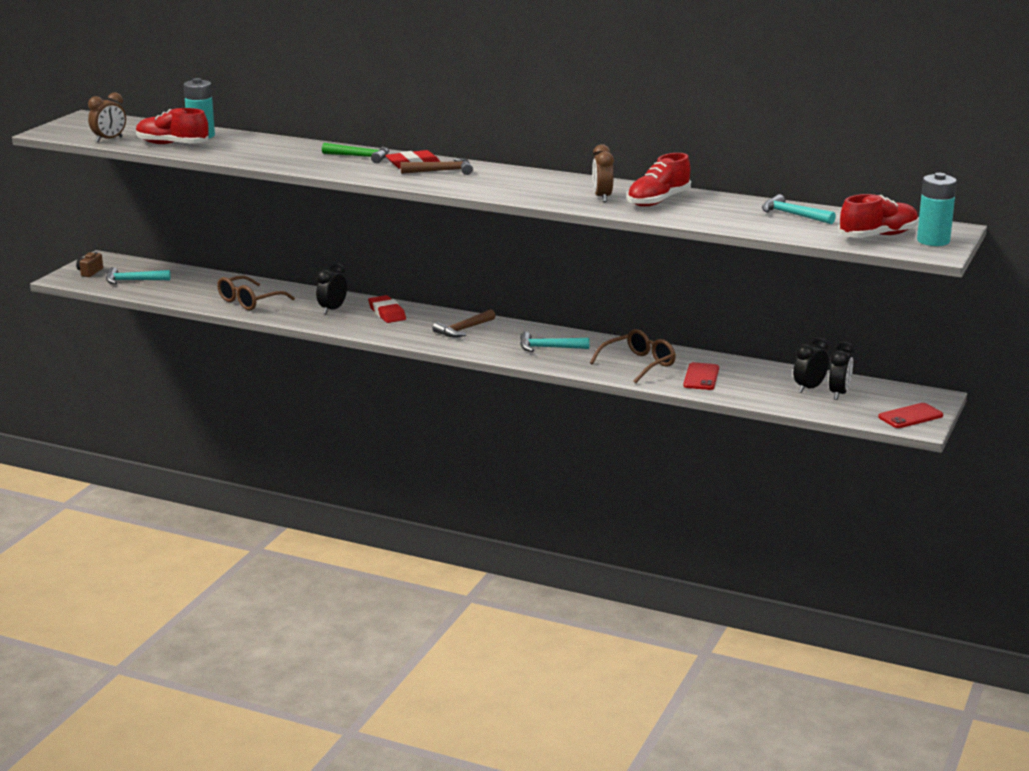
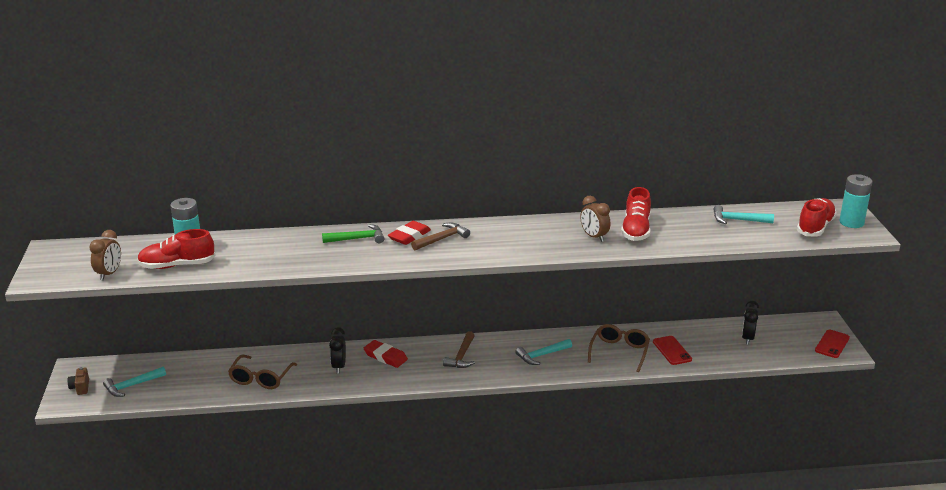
camera: 30 degrees left, 5 degrees up
black clock [829,342,854,400] -> none

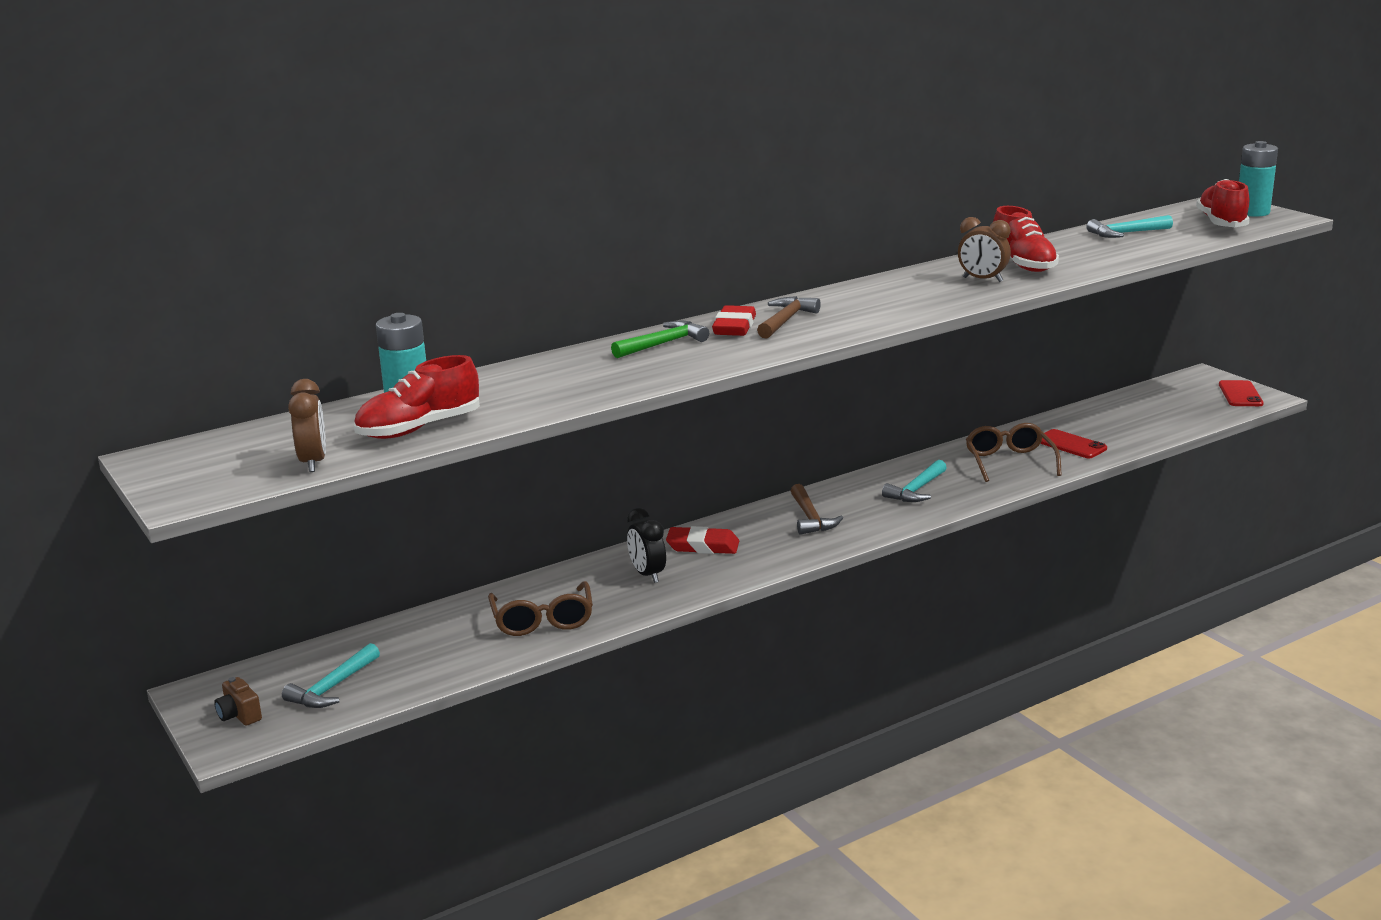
camera: 25 degrees left, 5 degrees down
black clock [742,301,759,345] -> none

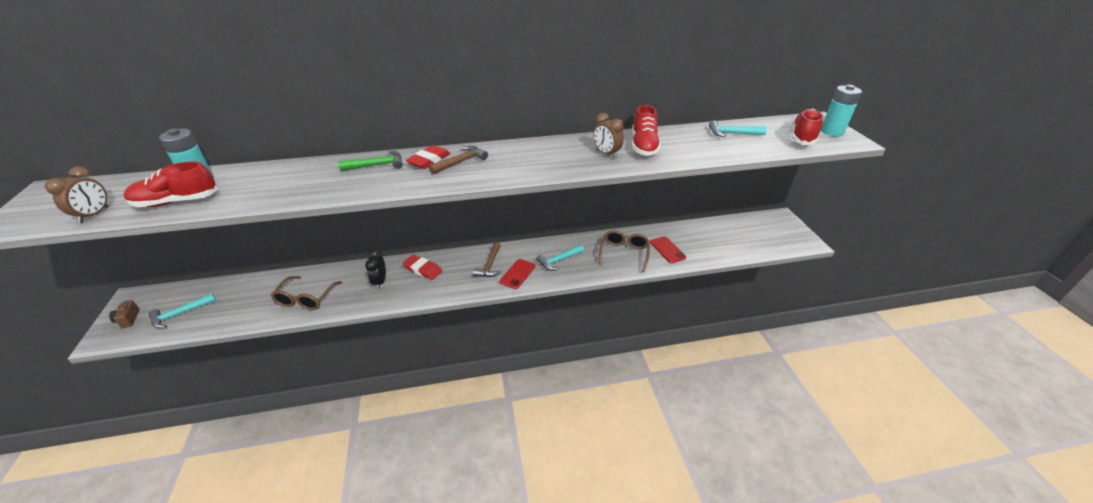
camera: 20 degrees right, 15 degrees up
red phone [1219,380,1264,406] -> red phone moved to [499,259,535,289]

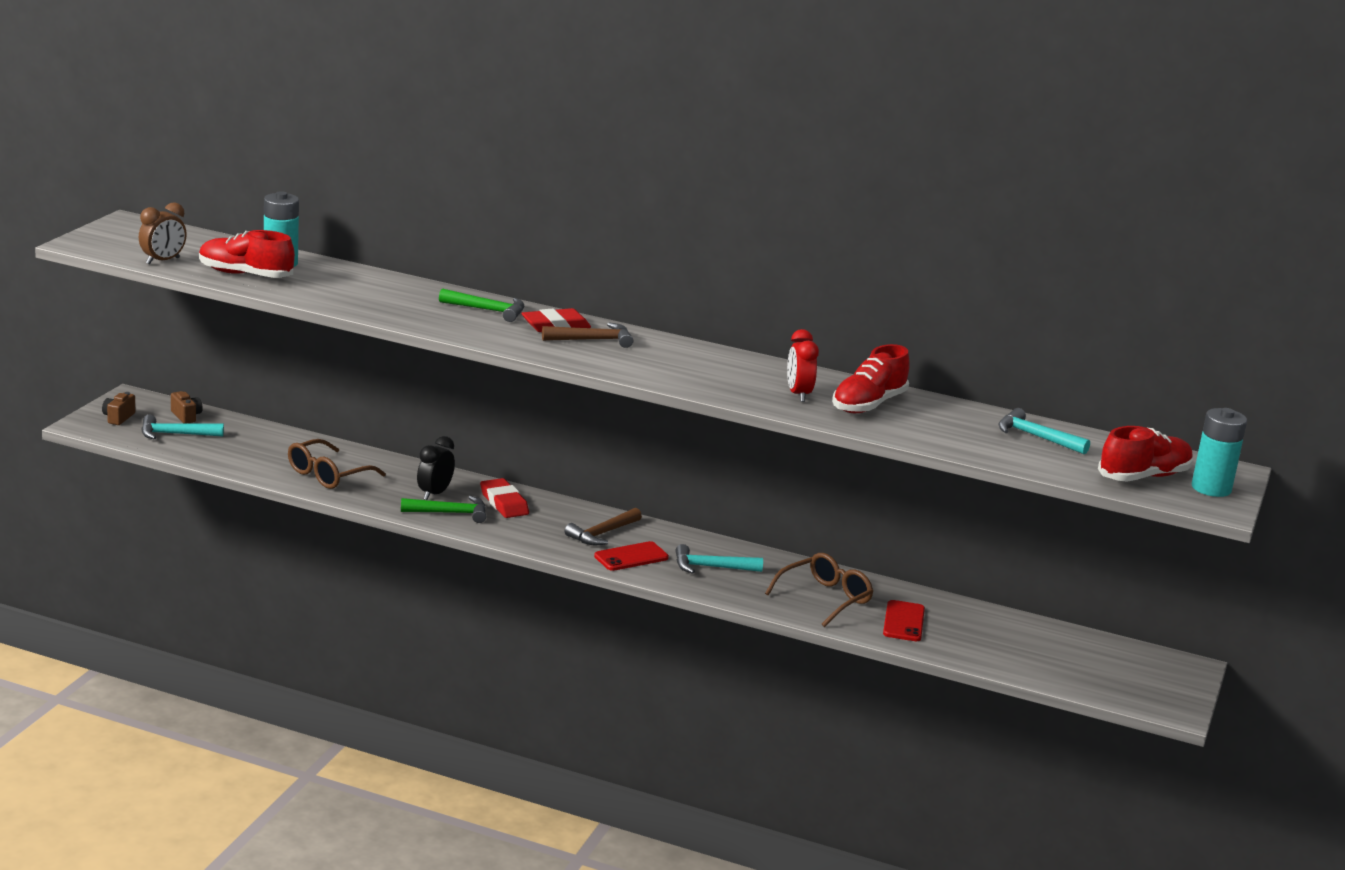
camera: 30 degrees right, 15 degrees down
brown clock [593,113,624,158] -> red clock [787,329,819,402]
none -> brown camera [171,391,203,424]
none -> green hammer [401,495,486,523]

